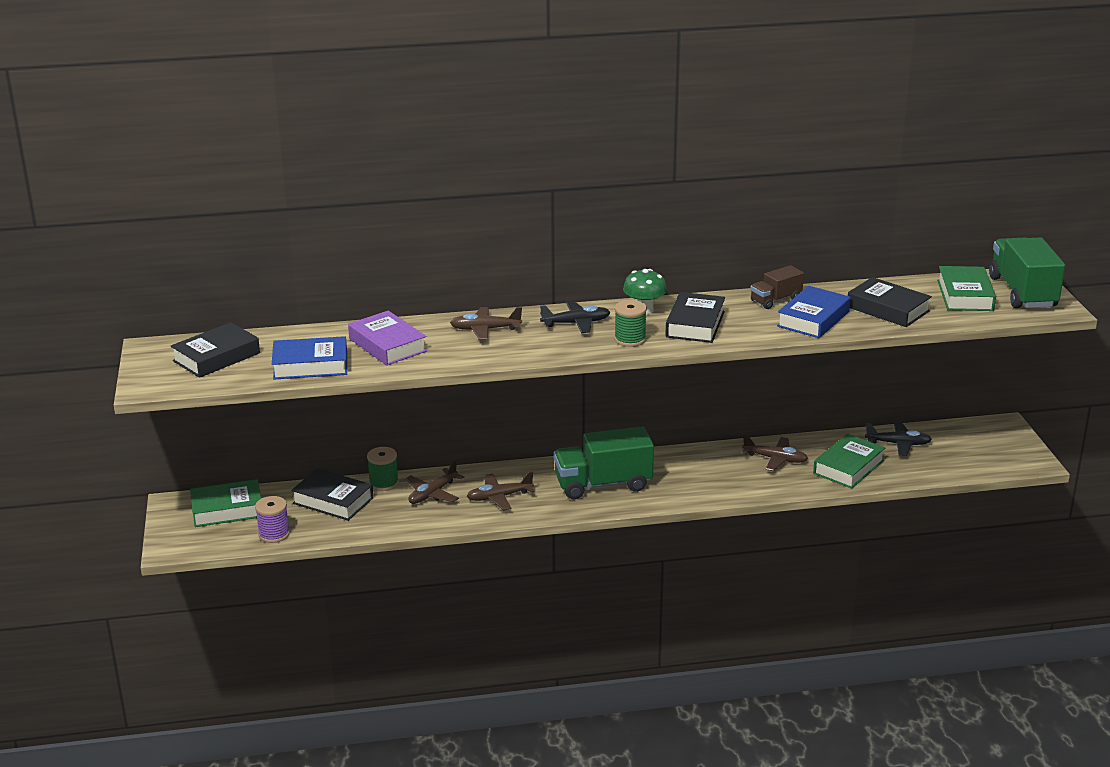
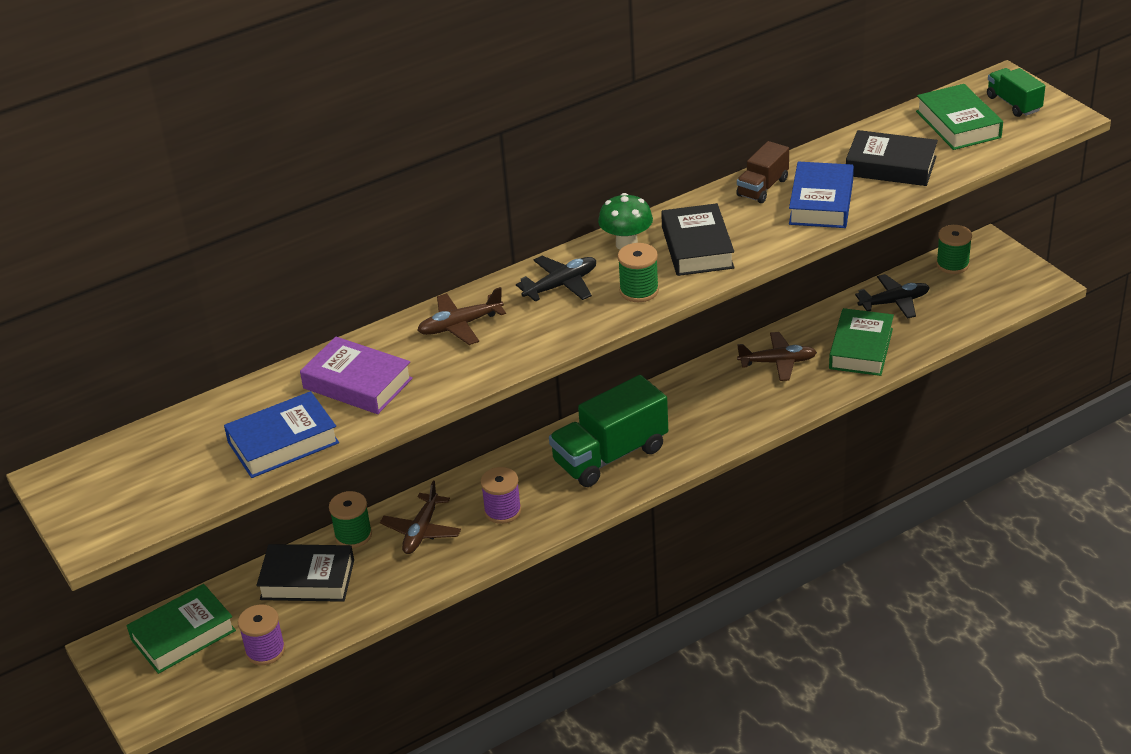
camera: 20 degrees left, 10 degrees up
black book [171,322,260,378] -> none
brown plane [467,472,535,511] -> purple spool [480,467,521,524]
green truck [989,238,1065,308] -> green truck [987,68,1045,117], size x0.54
none -> green spool [936,225,972,274]

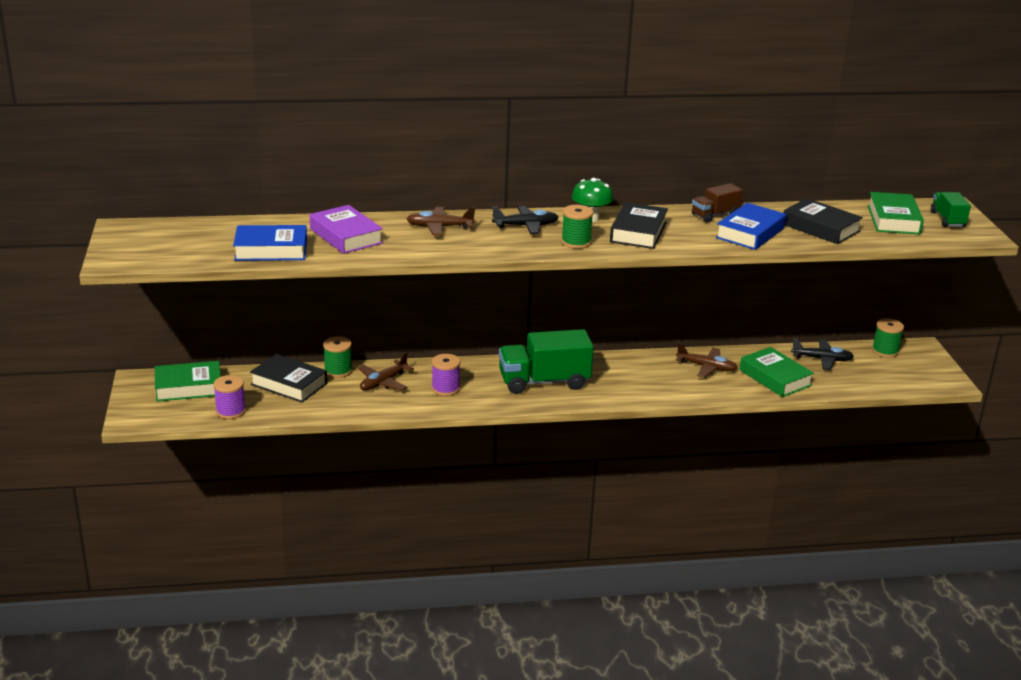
camera: 20 degrees right, 10 degrees down
green book [829,308,894,376] -> green book turned 75 degrees counterclockwise [740,347,814,397]

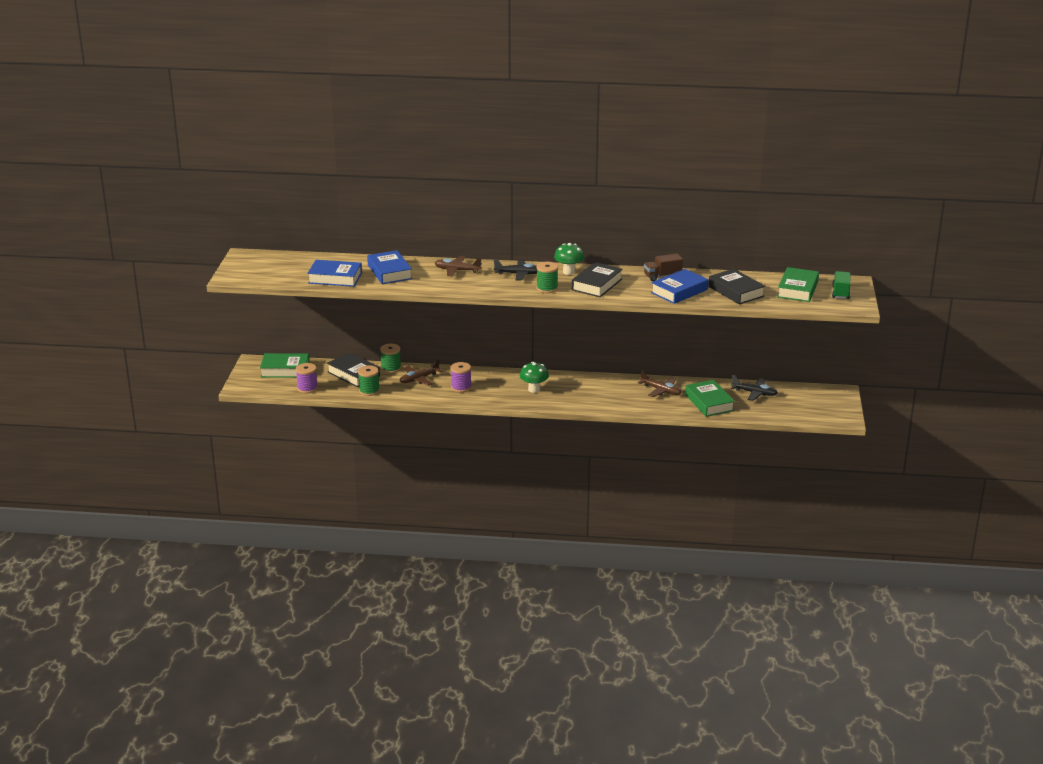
camera: 15 degrees right, 0 degrees up
purple book [310,205,383,254] -> blue book [367,250,412,284]
green truck [499,329,594,394] -> green mushroom [520,362,549,393]
green spool [872,318,904,358] -> green spool moved to [358,365,380,396]

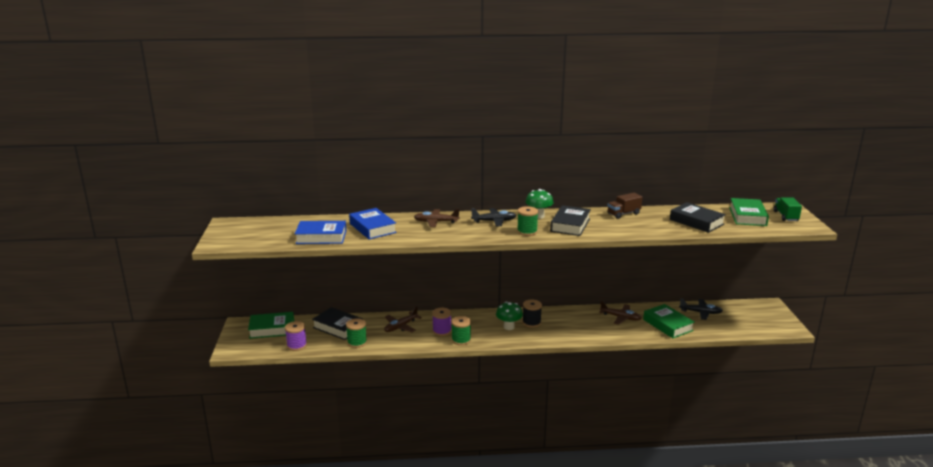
camera: 10 degrees left, 5 degrees down
green spool [380,344,401,373] -> green spool moved to [451,316,471,345]
blue book [651,269,708,304] -> none
none -> black spool [522,300,542,328]

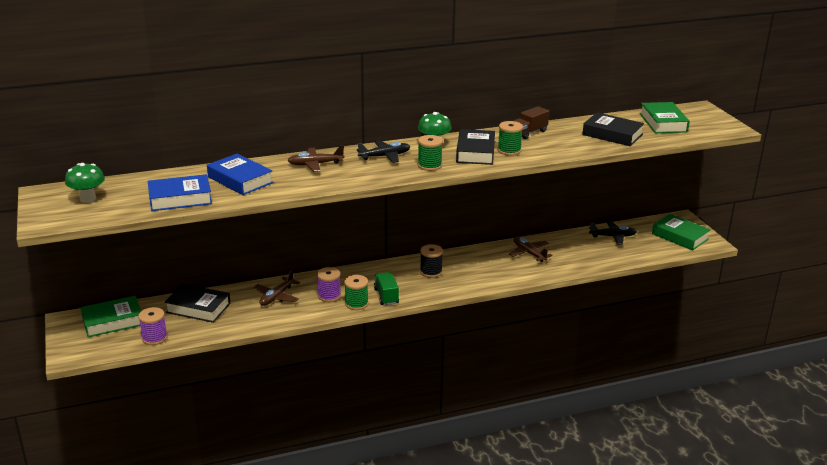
camera: 15 degrees left, 5 degrees up
green spool [346,318,367,348] -> green spool moved to [498,121,523,156]
green mushroom [496,302,523,330] -> green mushroom moved to [65,163,105,203]
brown plane [599,301,641,325] -> brown plane turned 135 degrees counterclockwise [509,237,553,262]
green book [643,304,695,338] -> green book moved to [652,214,710,251]
green truck [774,197,802,221] -> green truck moved to [374,272,399,305]

